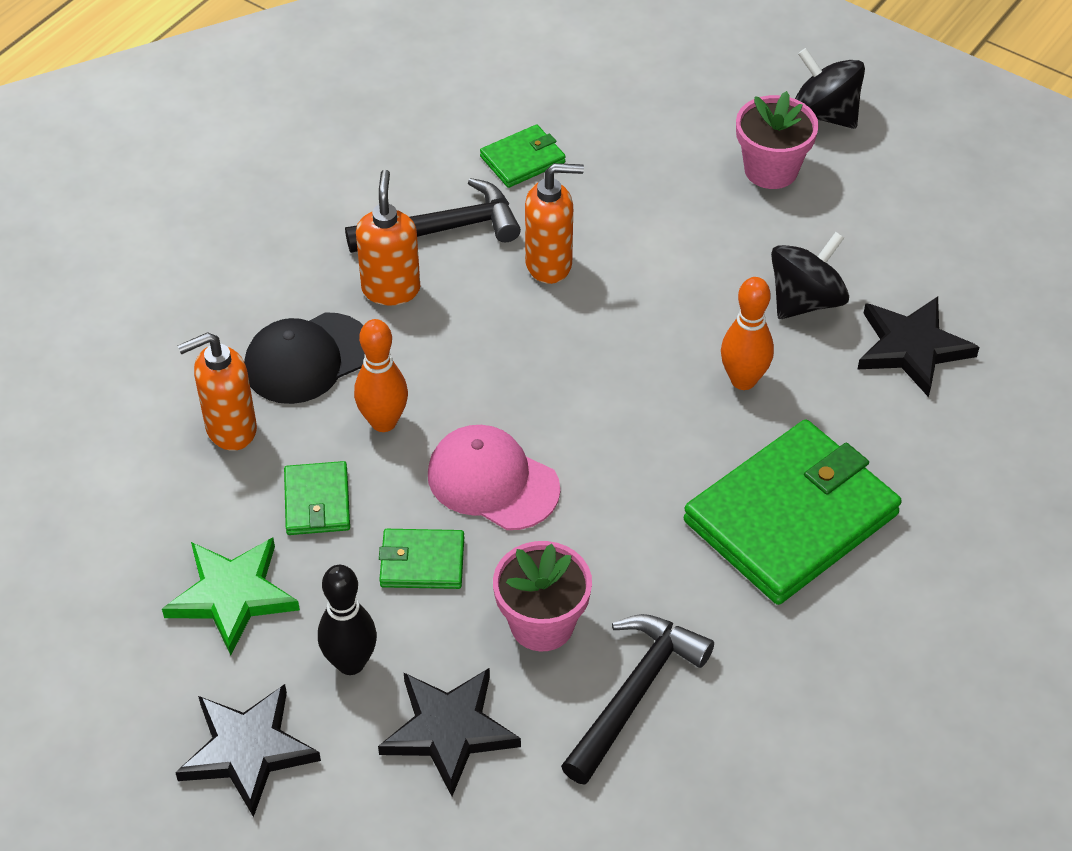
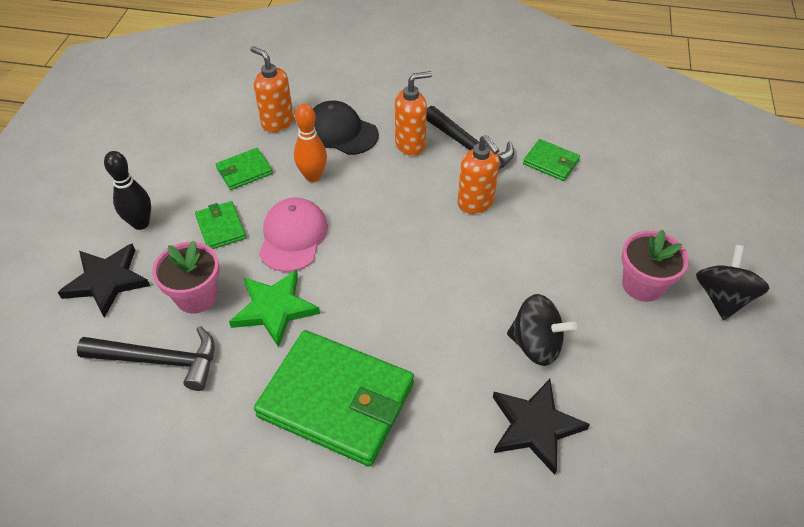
camera: 65 degrees right, 0 degrees up
green star [162,538,300,655] -> green star moved to [229,269,320,348]
black star [175,684,321,817] -> none
orange bowling pin [721,277,774,390] -> none

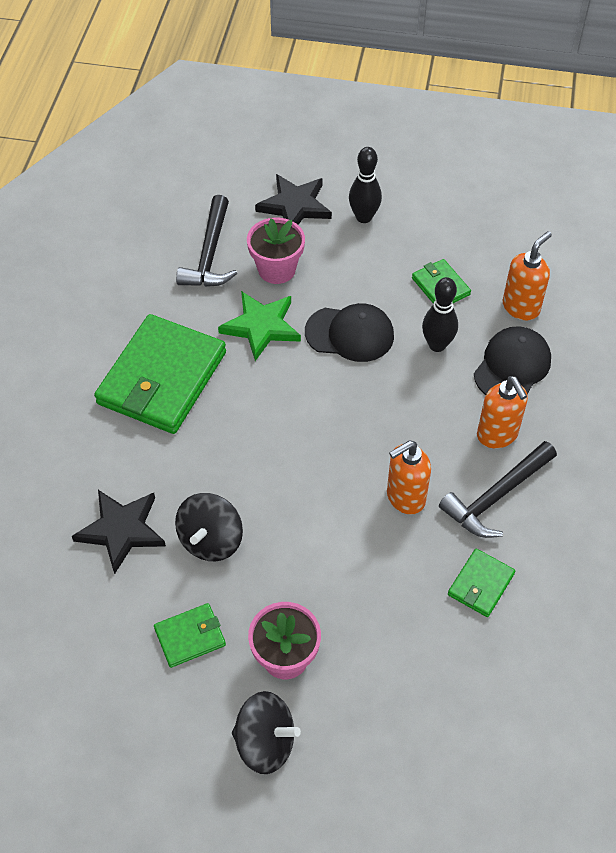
camera: 90 degrees right, 5 degrees up
green wallet [195,201,246,249] -> green wallet moved to [154,603,226,668]
pink cap [259,198,328,272] -> black cap [305,303,394,362]
orange bowling pin [294,104,327,182] -> black bowling pin [422,277,458,352]

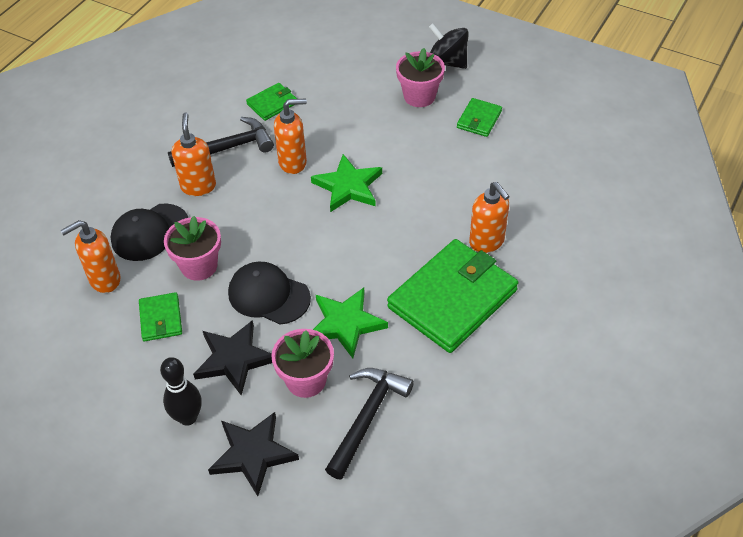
camera: 160 degrees left, 5 degrees down
black star [72,490,166,574] -> black star moved to [193,320,272,396]
green wallet [154,603,226,668] -> green wallet turned 60 degrees counterclockwise [457,98,502,137]
black spinning top [175,493,243,561] -> none
black bowling pin [422,277,458,352] -> pink flower pot [164,216,221,281]
none -> green star [311,154,382,212]
none -> orange soap dispenser [469,182,510,253]

